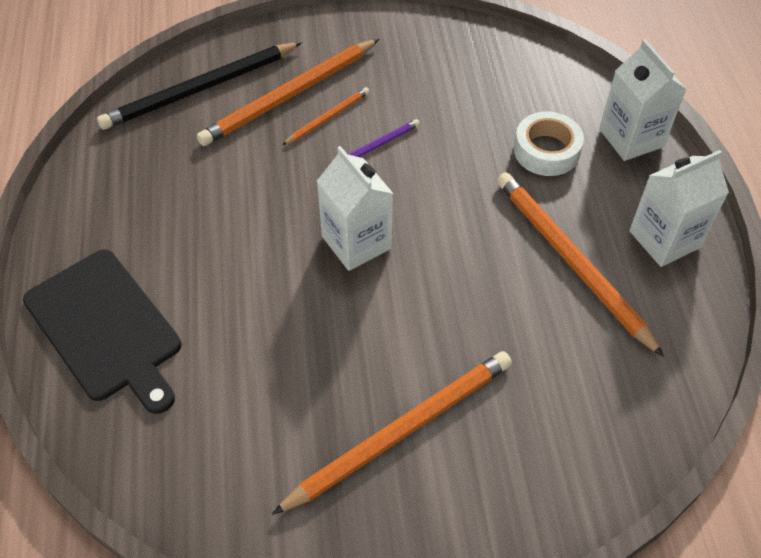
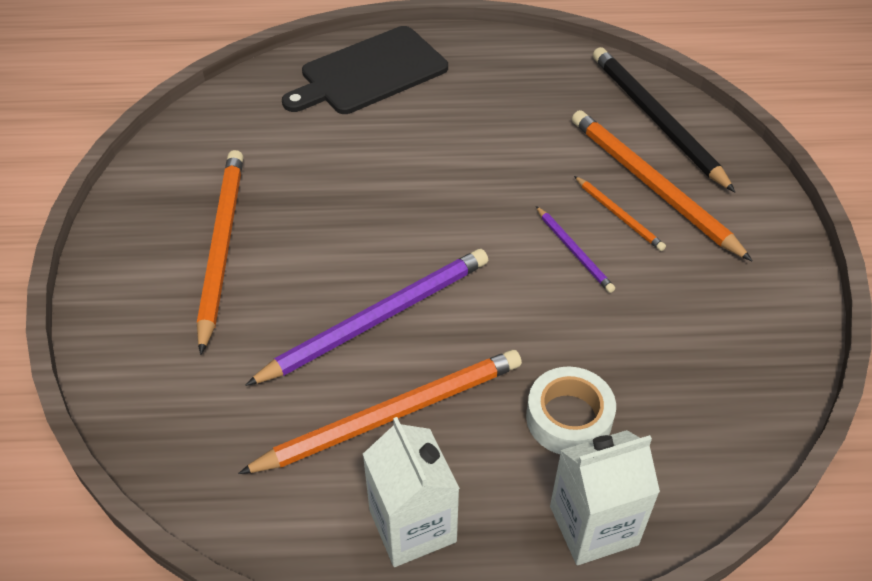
camera: 95 degrees right, 5 degrees down
orange pencil [272,351,512,515] -> orange pencil turned 150 degrees counterclockwise [197,150,243,355]
white carton [317,146,394,271] -> none
none -> purple pencil [245,249,488,386]

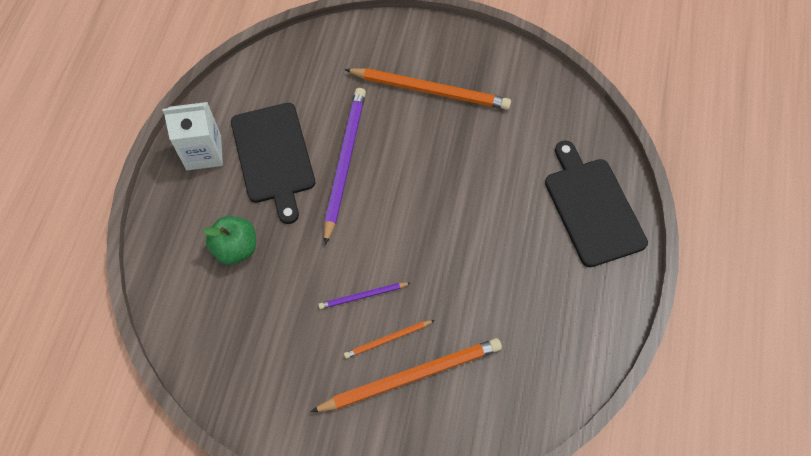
camera: 105 degrees right, 15 degrees up
orange pencil [238,350,522,474] -> black cutting board [231,103,315,224]
purple pencil [245,249,488,386] -> purple pencil turned 150 degrees counterclockwise [324,88,366,245]
white tape [526,367,616,454] -> green apple [203,216,256,265]
white carton [550,430,660,565] -> none
black pencil [593,47,735,192] -> none

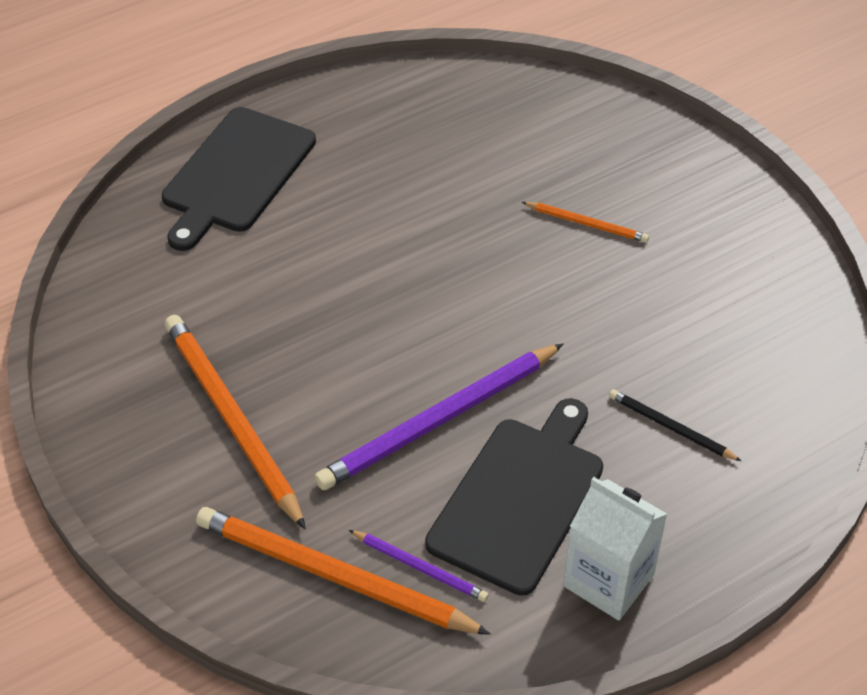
camera: 135 degrees left, 15 degrees down
green apple [203,216,256,265] -> black pencil [609,389,741,461]
orange pencil [310,338,502,412] -> orange pencil moved to [196,507,490,635]
purple pencil [319,282,410,309] -> purple pencil moved to [349,530,489,602]

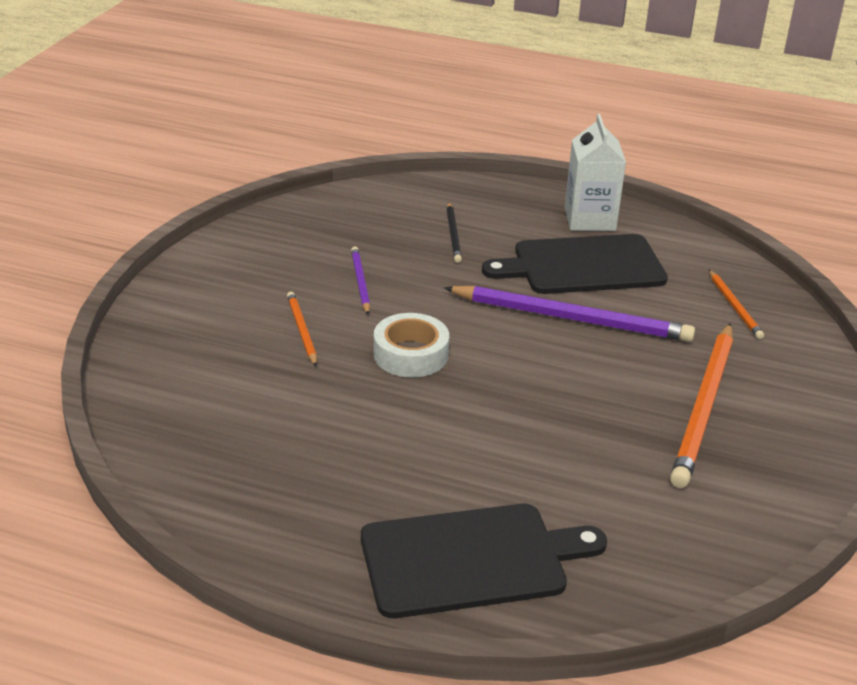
camera: 130 degrees left, 15 degrees down
orange pencil [196,507,490,635] -> orange pencil [709,270,764,339], size x0.49
purple pencil [349,530,489,602] -> purple pencil moved to [351,246,370,314]
none -> white tape [373,313,449,377]

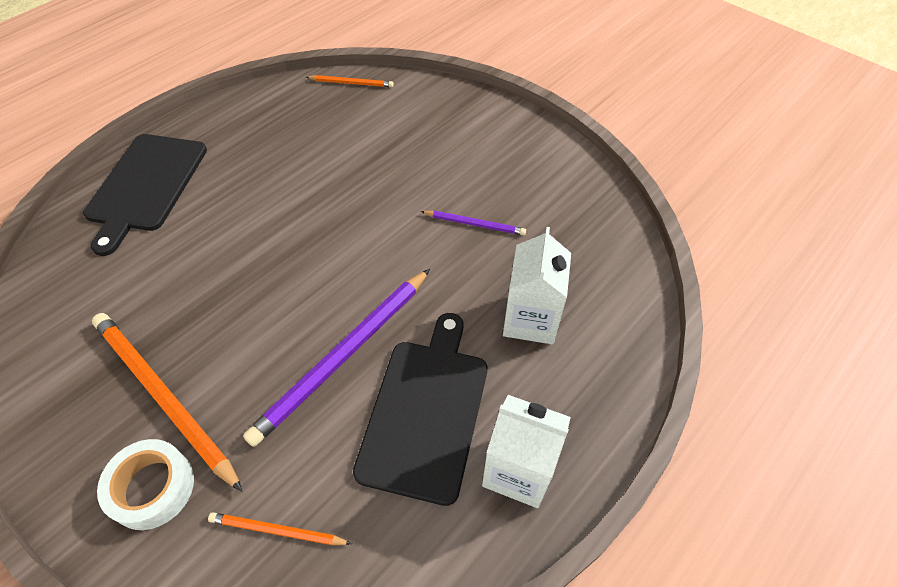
camera: 115 degrees right, 20 degrees up
orange pencil [287,292,317,366] -> orange pencil moved to [306,75,394,87]
white tape [373,313,449,377] -> white tape moved to [97,439,194,530]
black pencil [447,202,462,263] -> white carton [503,227,571,344]

